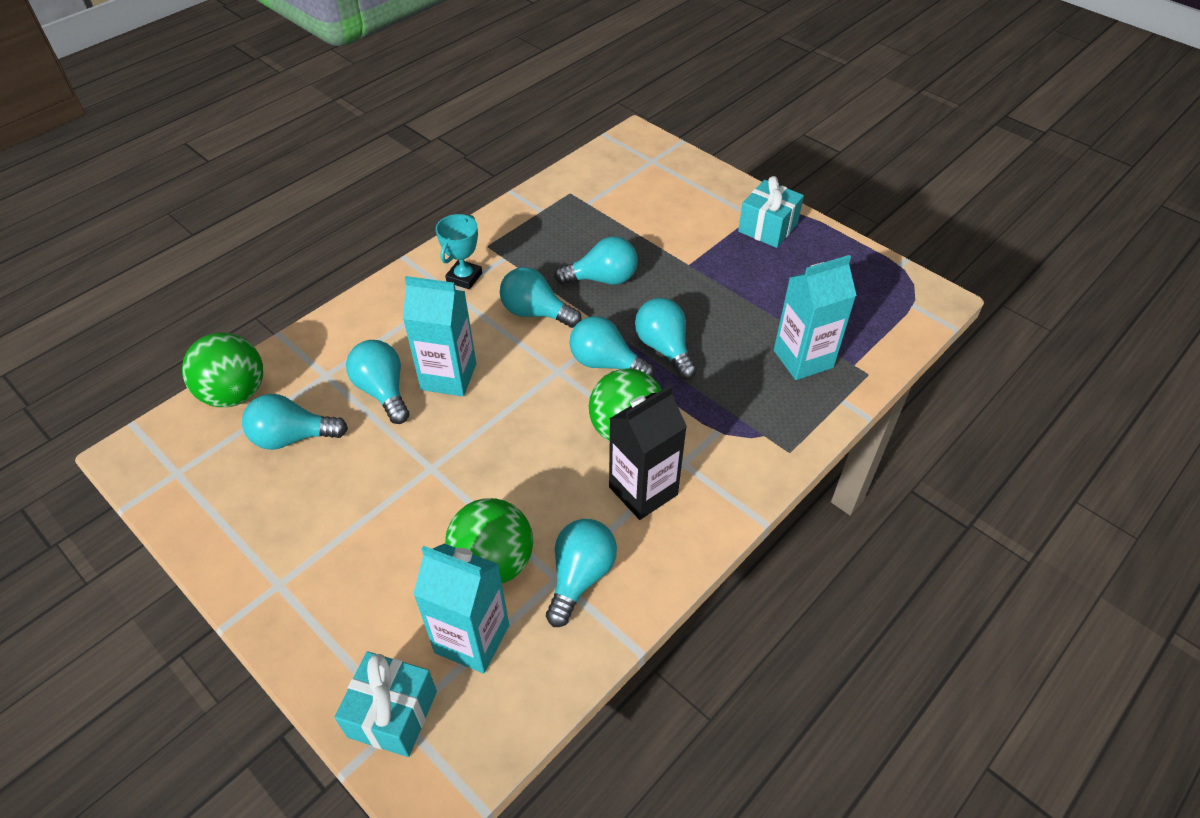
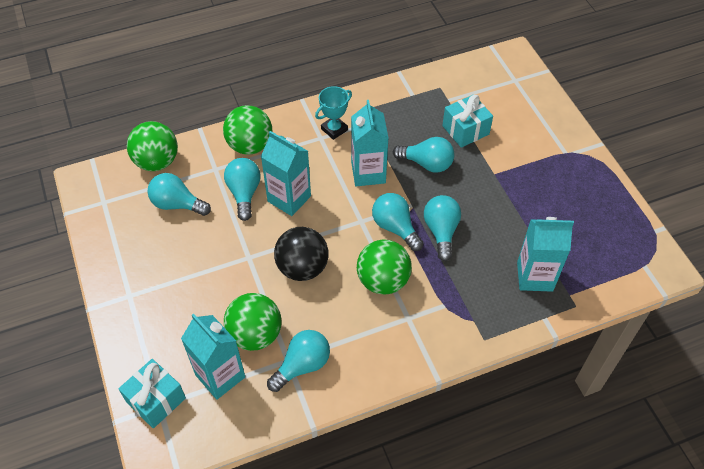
camera: 25 degrees right, 5 degrees up
turquoise light bulb [500,267,582,328] -> turquoise carton [351,100,388,186]
black carton [609,385,687,520] -> none
turquoise gift [738,176,804,248] -> turquoise gift moved to [442,94,493,148]
none -> green ball [223,105,272,155]
none -> black ball [274,227,329,281]

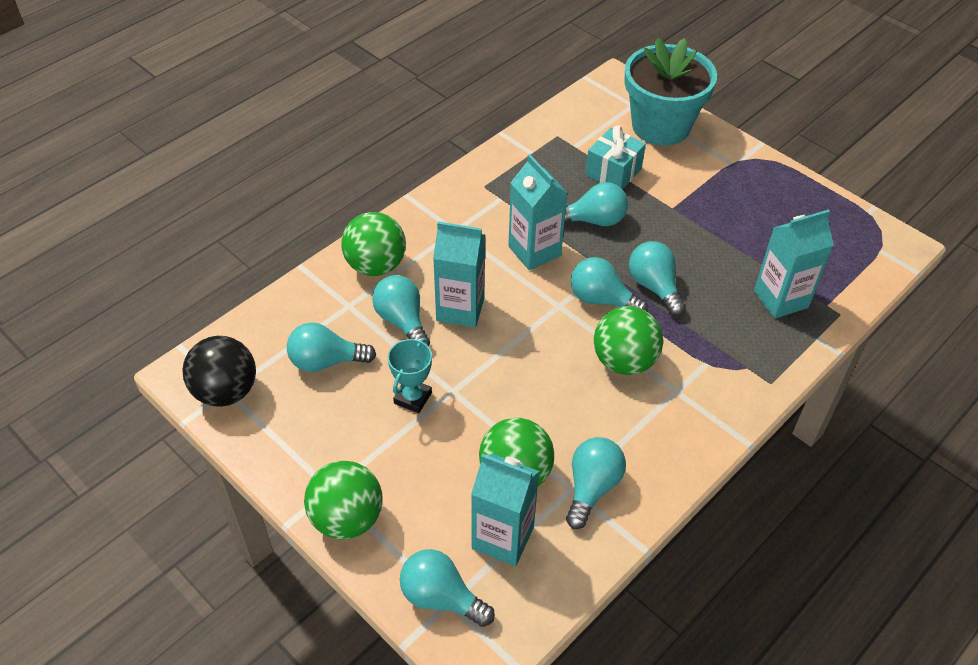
camera: 25 degrees left, 5 degrees down
turquoise gift [118,359,186,428] -> turquoise light bulb [400,549,495,627]
green ball [127,121,178,171] -> green ball moved to [304,461,383,539]
black ball [274,227,329,281] -> black ball moved to [183,336,256,407]
turquoise trophy [315,86,352,140] -> turquoise trophy moved to [388,338,432,413]
none -> turquoise flower pot [624,38,717,146]

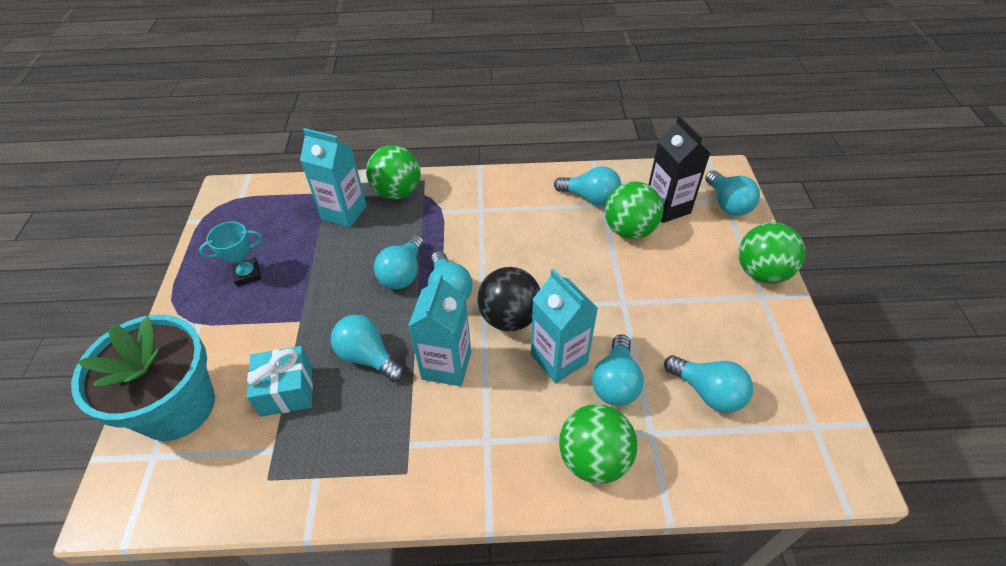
camera: 135 degrees left, 0 degrees up
black ball [183,336,256,407] -> black ball moved to [477,267,540,331]
turquoise trophy [388,338,432,413] -> turquoise trophy moved to [199,222,262,286]
turquoise carton [471,454,540,566] -> black carton [648,116,710,223]
turquoise light bulb [566,437,626,529] -> turquoise light bulb turned 135 degrees counterclockwise [554,166,621,206]
green ball [594,306,663,375] -> green ball moved to [366,145,421,199]

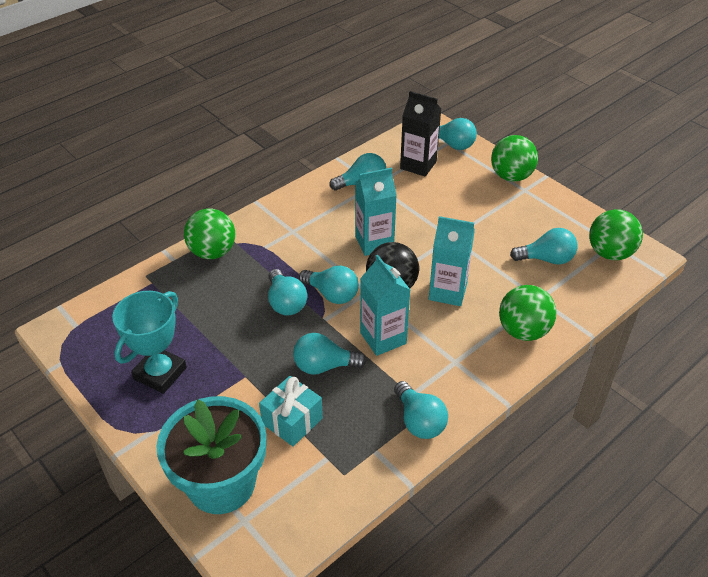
camera: 40 degrees left, 5 degrees down
turquoise trophy [199,222,262,286] -> turquoise trophy [112,291,187,394], size x1.61
turquoise carton [300,128,367,228] -> turquoise carton moved to [355,168,397,256]
turquoise light bulb [592,335,644,406] -> turquoise light bulb moved to [394,381,448,439]
green ball [605,182,663,239] -> green ball moved to [589,209,643,260]

